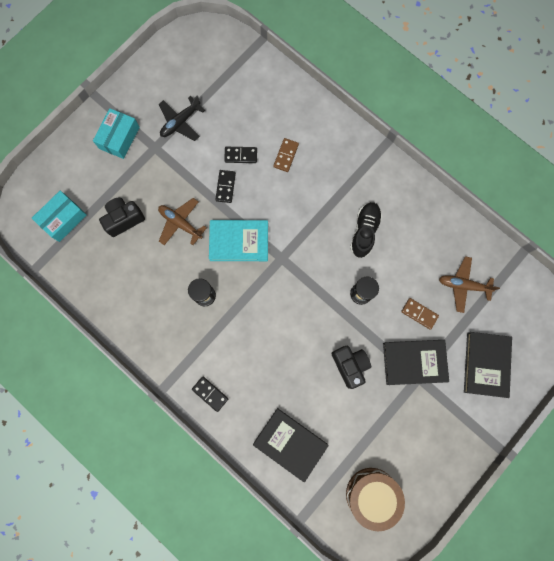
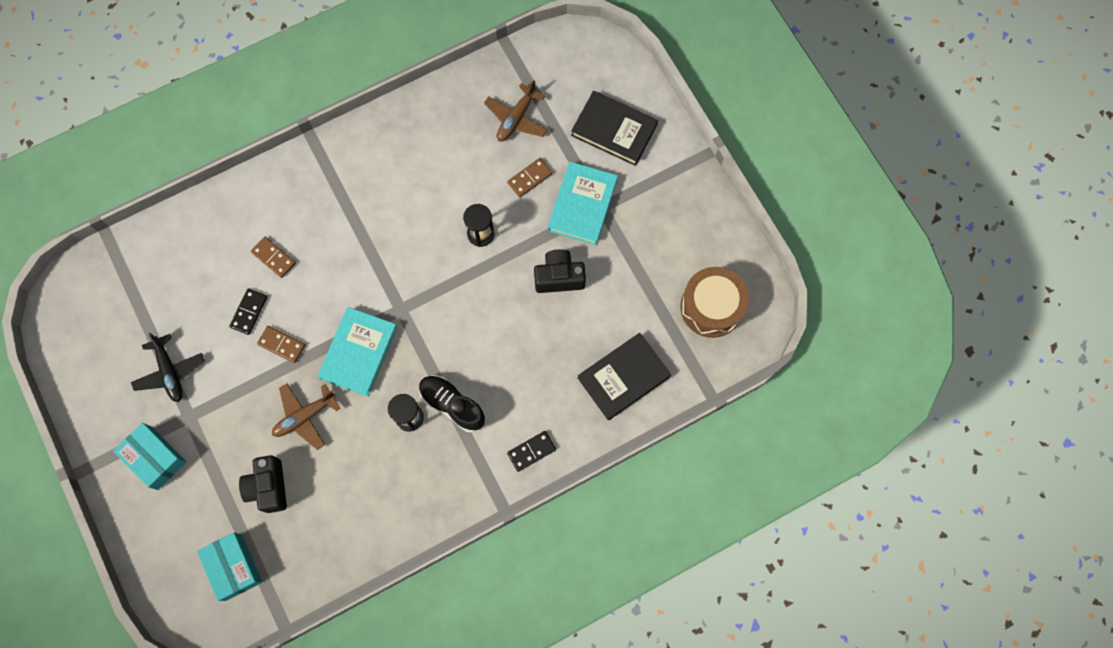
camera: 70 degrees left, 5 degrees down
black domino [215,170,236,203] -> brown domino [257,326,305,363]
black shoe [350,202,382,258] -> black shoe moved to [419,375,485,432]
black book [383,340,449,385] -> turquoise book [548,162,618,245]

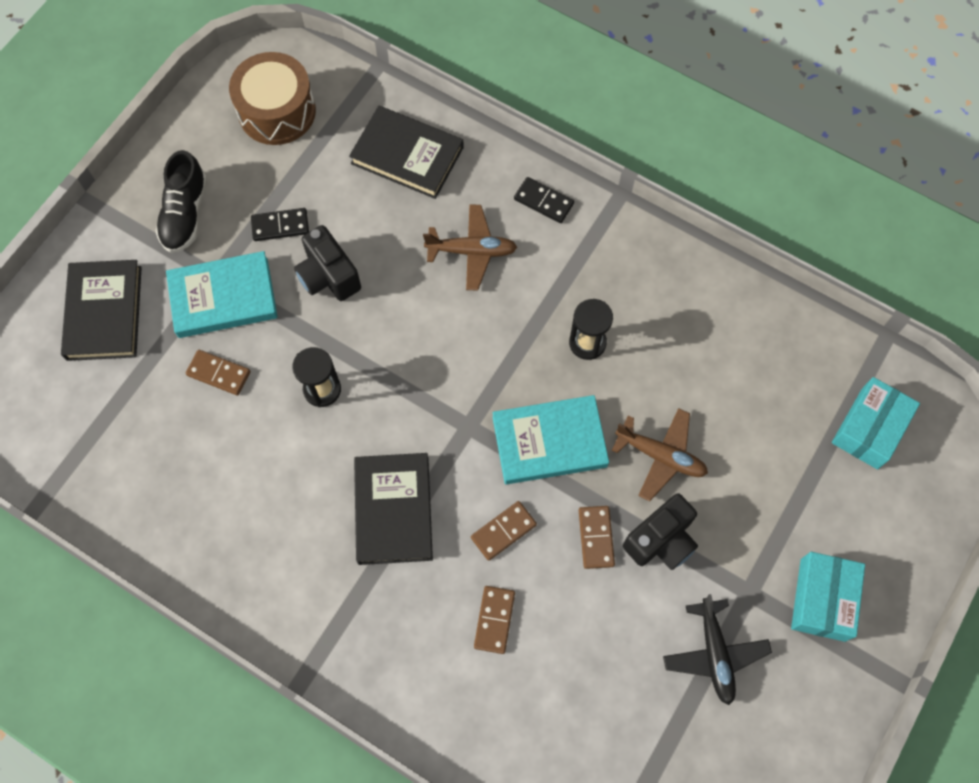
camera: 120 degrees left, 5 degrees down
black plane [131,333,205,402] -> black plane turned 135 degrees clockwise [663,594,772,705]
black domino [229,289,267,335] -> black domino moved to [251,208,309,241]
black camera [239,455,287,513] -> black camera moved to [623,493,698,570]
black shoe [419,375,485,432] -> black shoe moved to [156,150,207,253]
brown plane [484,80,547,141] -> brown plane moved to [423,204,517,290]
none -> black book [354,453,433,565]
none -> brown domino [471,501,537,561]

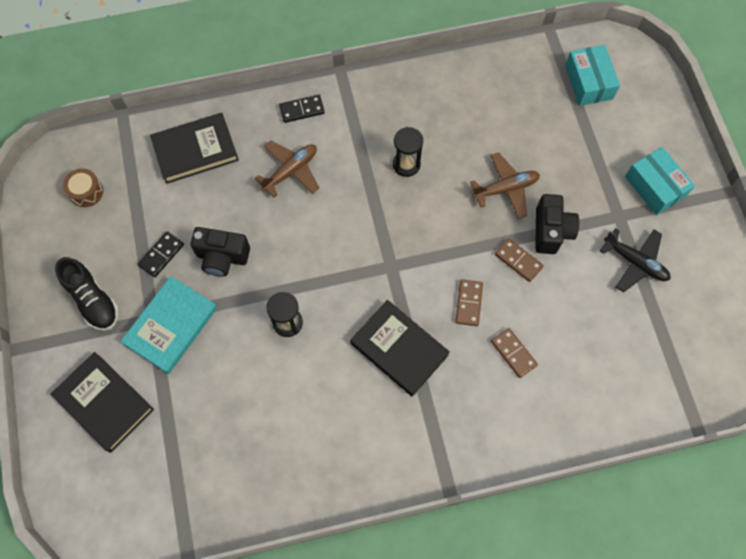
camera: 45 degrees left, 0 degrees up
brown domino [186,350,251,395] -> none
brown drum [229,52,316,145] -> brown drum [63,168,103,207], size x0.53
turquoise book [492,395,609,484] -> none

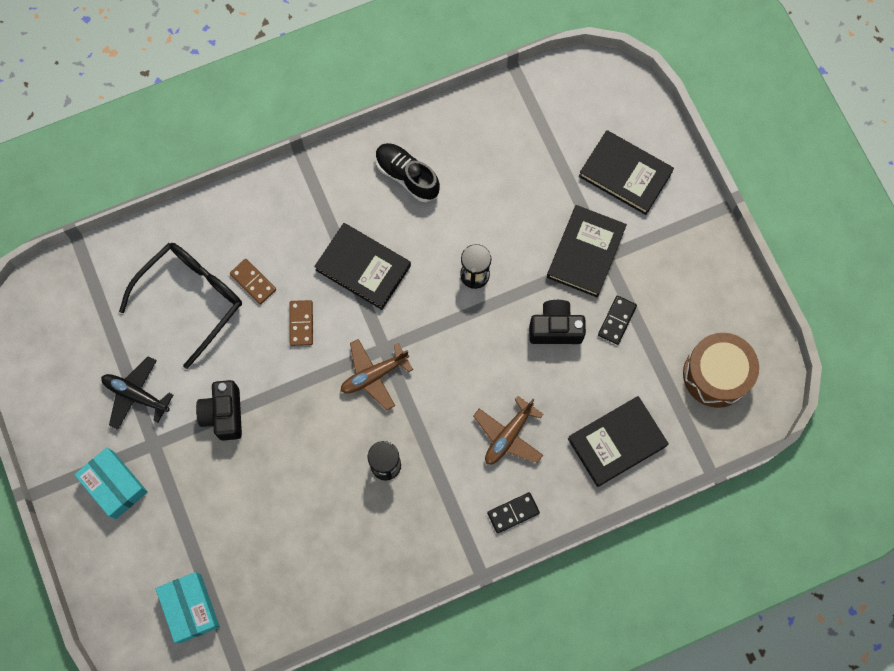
camera: 170 degrees right, 5 degrees up
black shoe [55,257,119,331] -> black shoe moved to [375,143,440,202]
brown drum [63,168,103,207] -> brown drum [683,333,759,408], size x1.90
turquoise book [121,276,217,374] -> black book [547,205,627,297]
brown plane [470,153,540,219] -> brown plane moved to [341,339,413,410]
brown domino [495,238,544,282] -> none
none -> black glasses [119,243,242,369]

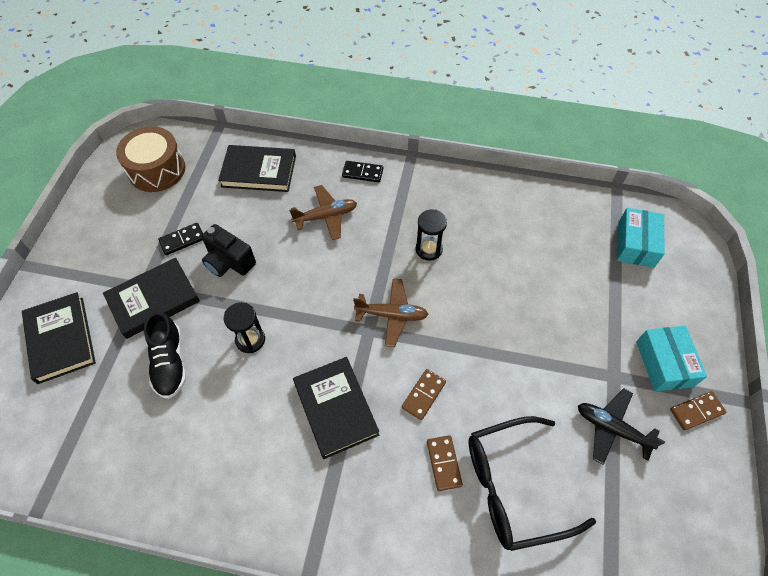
camera: 145 degrees left, 15 degrees down
black plane [101,356,173,430] -> black plane turned 150 degrees clockwise [578,388,665,465]
black camera [196,380,242,441] -> none
black shoe [375,143,440,202] -> black shoe moved to [144,312,186,399]
none -> brown domino [670,391,726,431]

